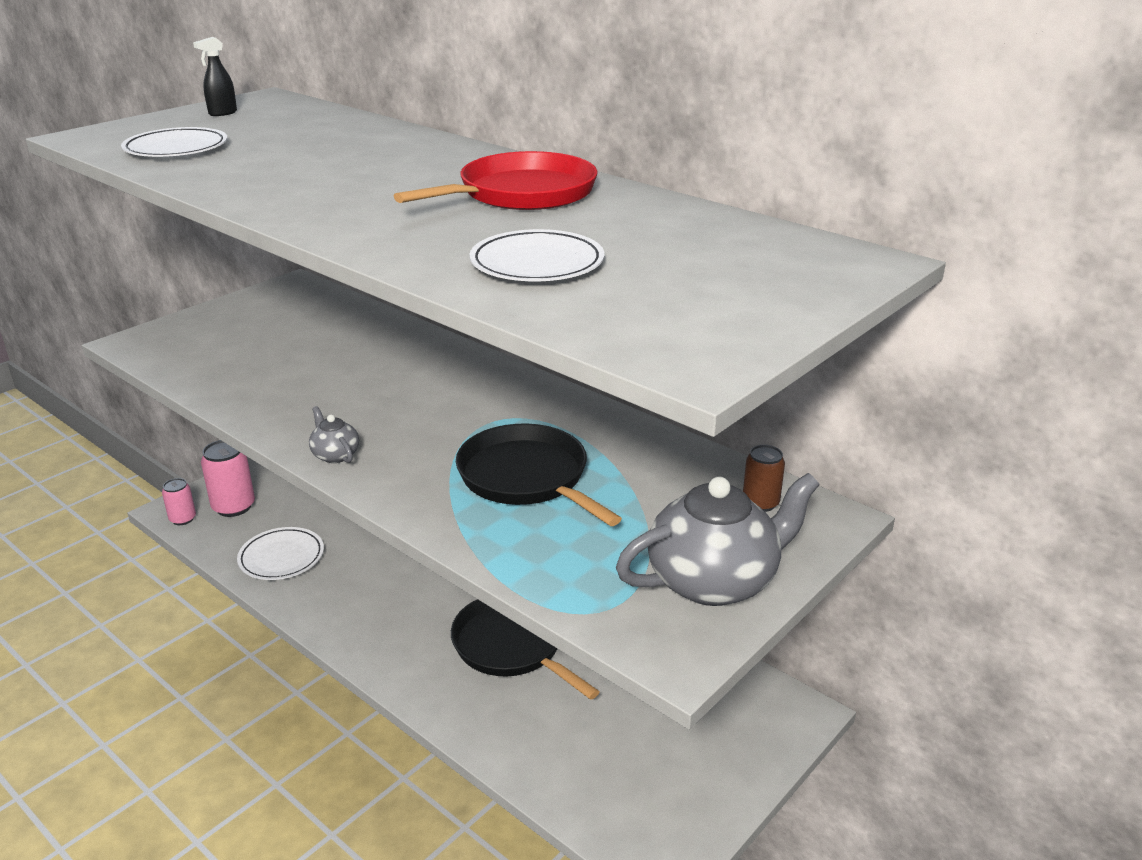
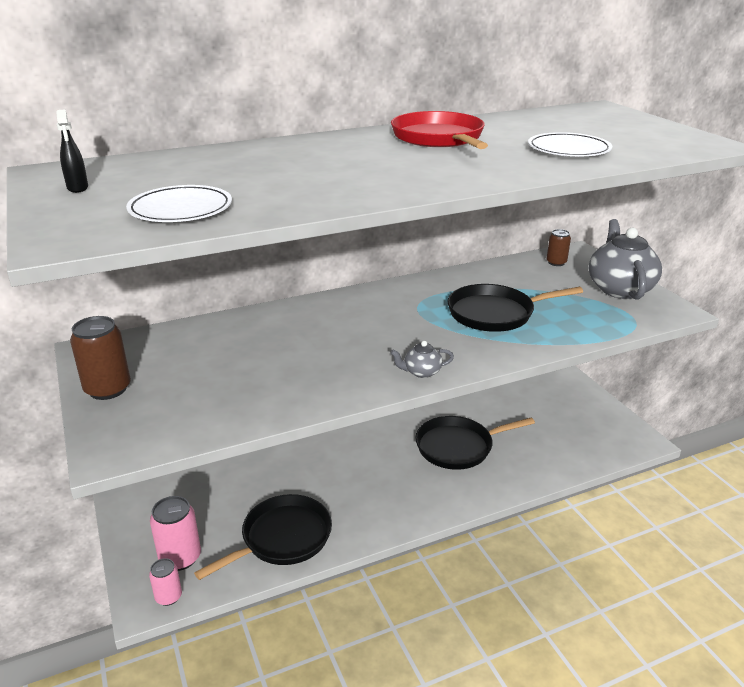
camera: 65 degrees left, 0 degrees up
white plate [237,527,324,580] -> black pan [194,494,332,580]
none -> brown can [70,316,131,400]

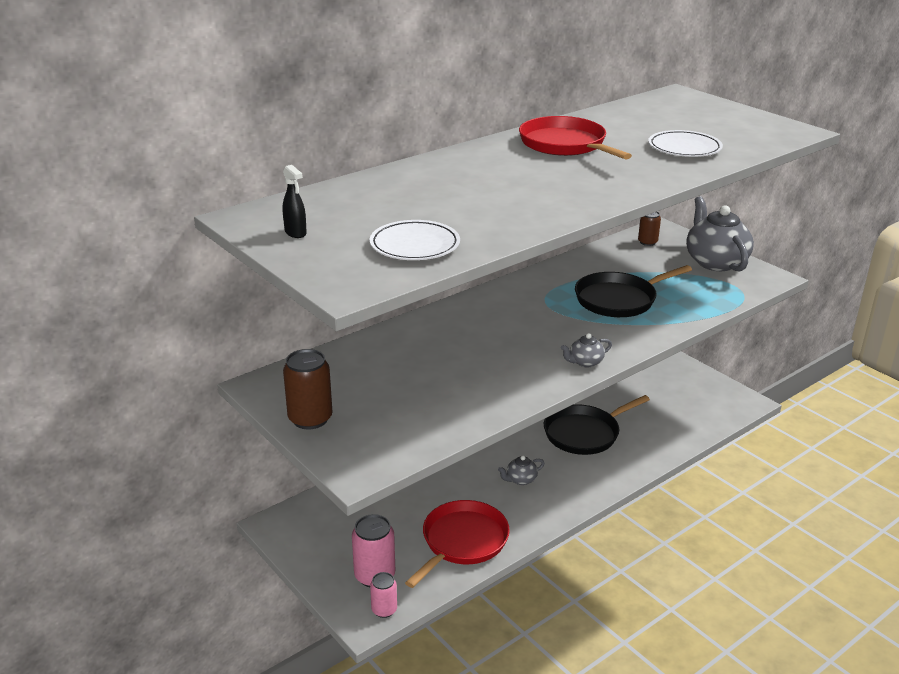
camera: 15 degrees left, 0 degrees up
black pan [194,494,332,580] -> red pan [405,500,510,588]
none -> grey teapot [498,455,545,485]

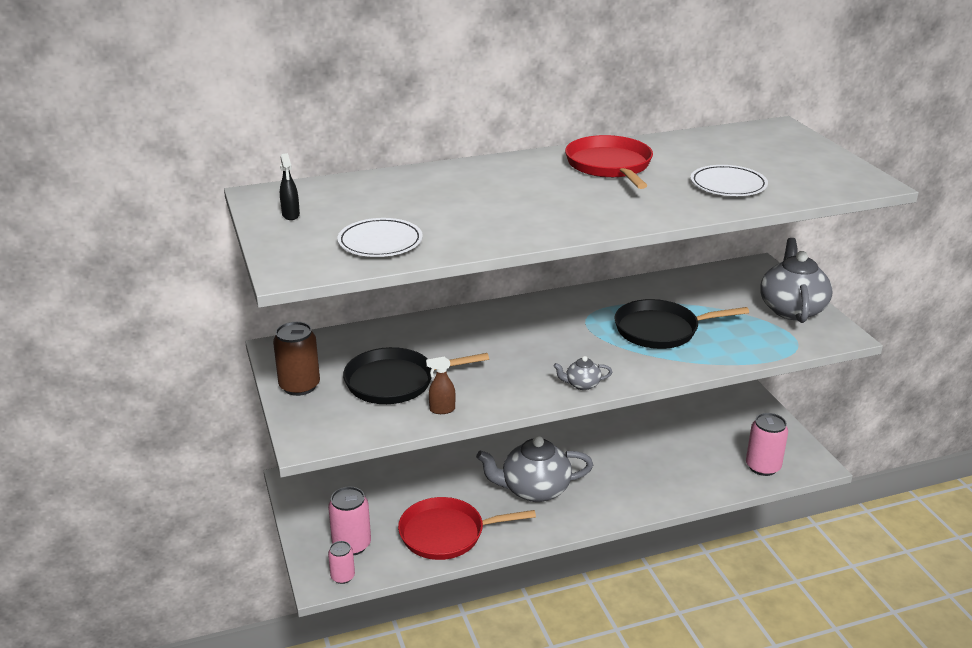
camera: 20 degrees right, 0 degrees up
red pan [405,500,510,588] -> red pan turned 150 degrees counterclockwise [398,497,536,560]
grey teapot [498,455,545,485] -> grey teapot [476,436,593,502], size x2.21
black pan [544,395,650,455] -> black pan moved to [343,347,489,404]
brown can [638,212,661,246] -> none
none -> brown spray bottle [426,357,456,414]
none -> pink can [746,413,788,476]

